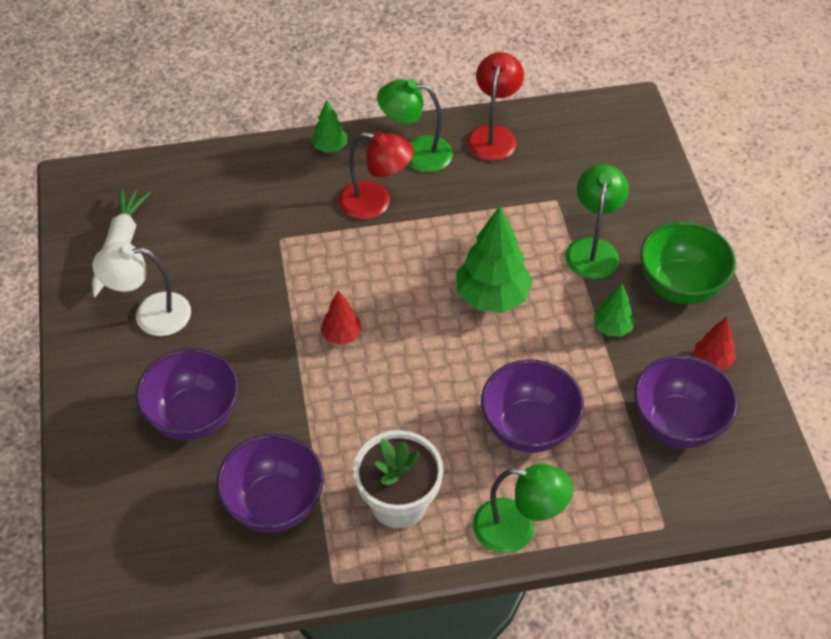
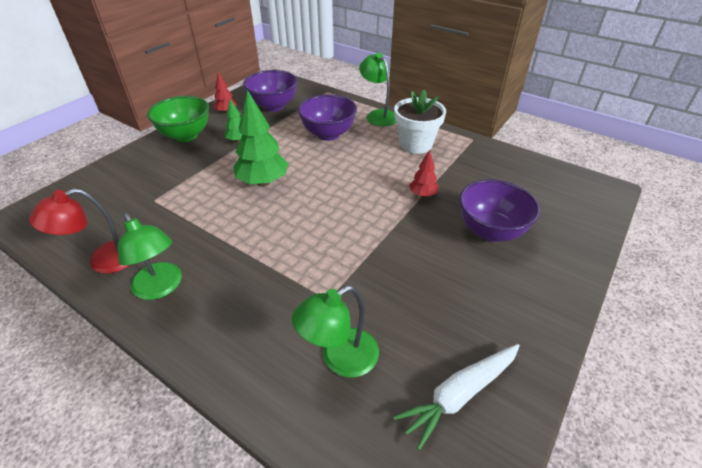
camera: 135 degrees left, 10 degrees down
white lamp [93,242,191,336] -> none
purple bowl [216,433,324,533] -> none
green tree [311,99,347,153] -> none
red tree [321,290,362,345] -> red tree moved to [409,150,439,197]
red lamp [338,131,414,220] -> none
green lamp [566,164,629,279] -> green lamp moved to [292,286,379,377]

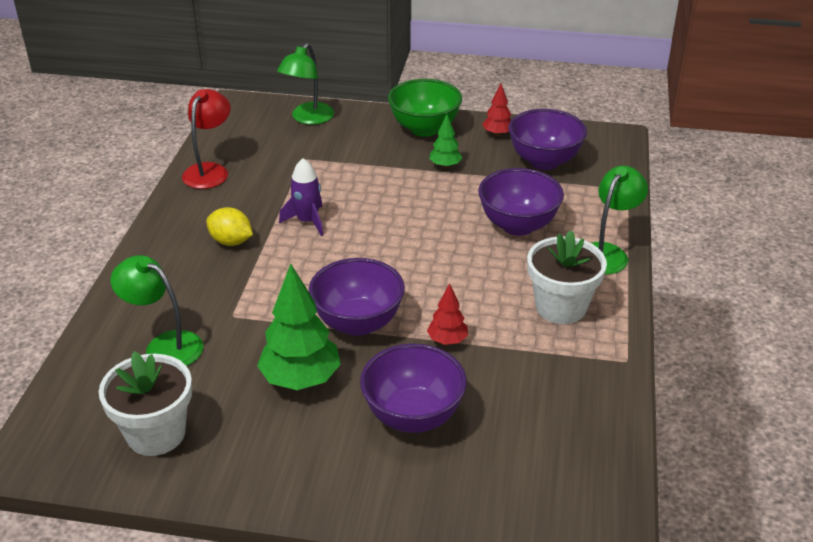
camera: 65 degrees right, 5 degrees down
red lamp [29,188,130,274] -> red lamp turned 75 degrees clockwise [182,89,231,189]
green lamp [118,213,182,300] -> green lamp moved to [277,43,334,125]
green tree [233,90,288,186] -> green tree moved to [257,263,341,390]
white carrot [393,344,520,450] -> white flower pot [99,351,192,456]
none -> yellow lemon [206,207,253,246]
none -> purple rocket [279,158,323,236]
none -> purple bowl [309,258,405,336]

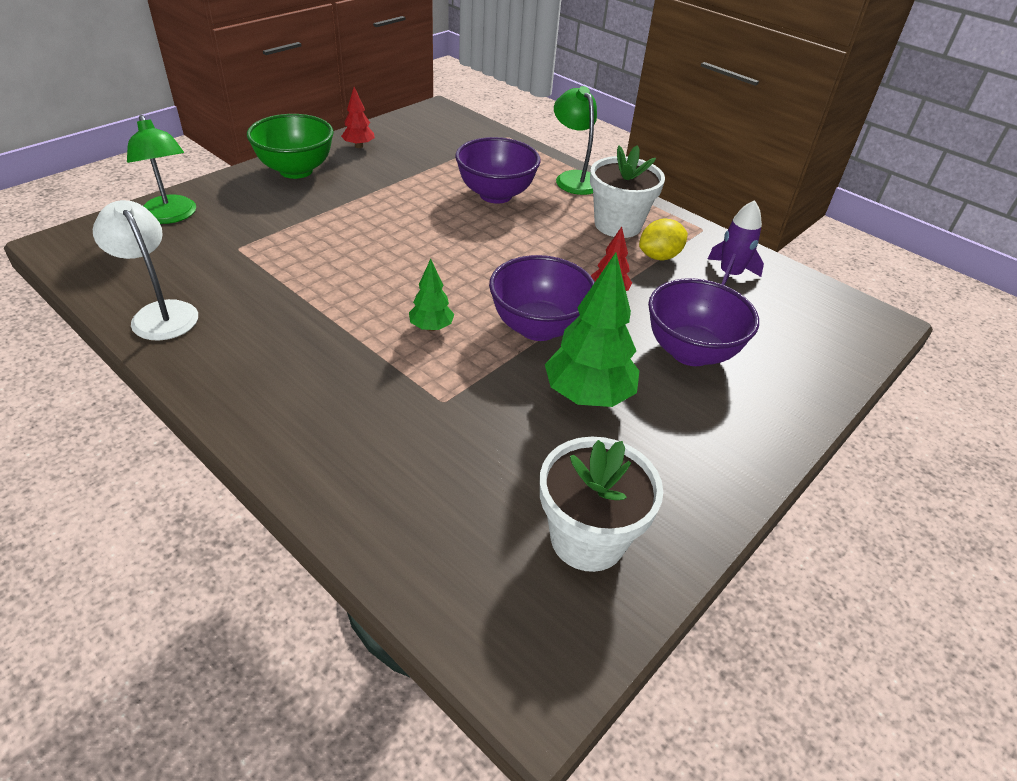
camera: 60 degrees left, 5 degrees up
green lamp [110,255,203,366] -> none
red lamp [182,89,231,189] -> white lamp [93,200,198,340]
yellow lemon [206,207,253,246] -> yellow lemon moved to [639,219,688,260]
purple rocket [279,158,323,236] -> purple rocket moved to [708,200,764,285]
green tree [429,114,463,168] -> green tree moved to [409,259,455,331]
purple bowl [509,109,587,170] -> none

